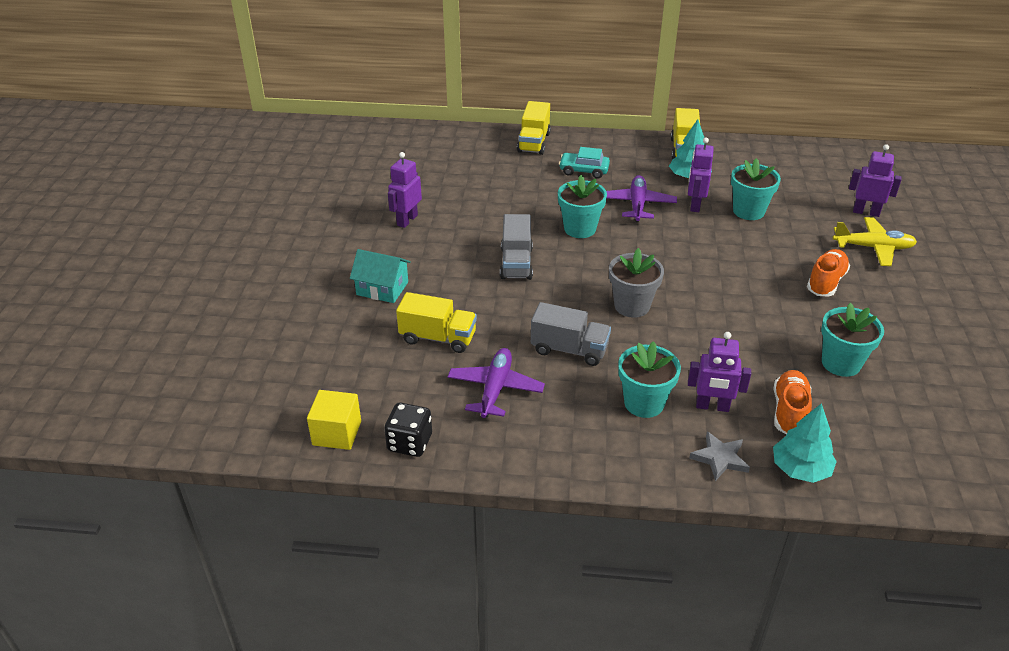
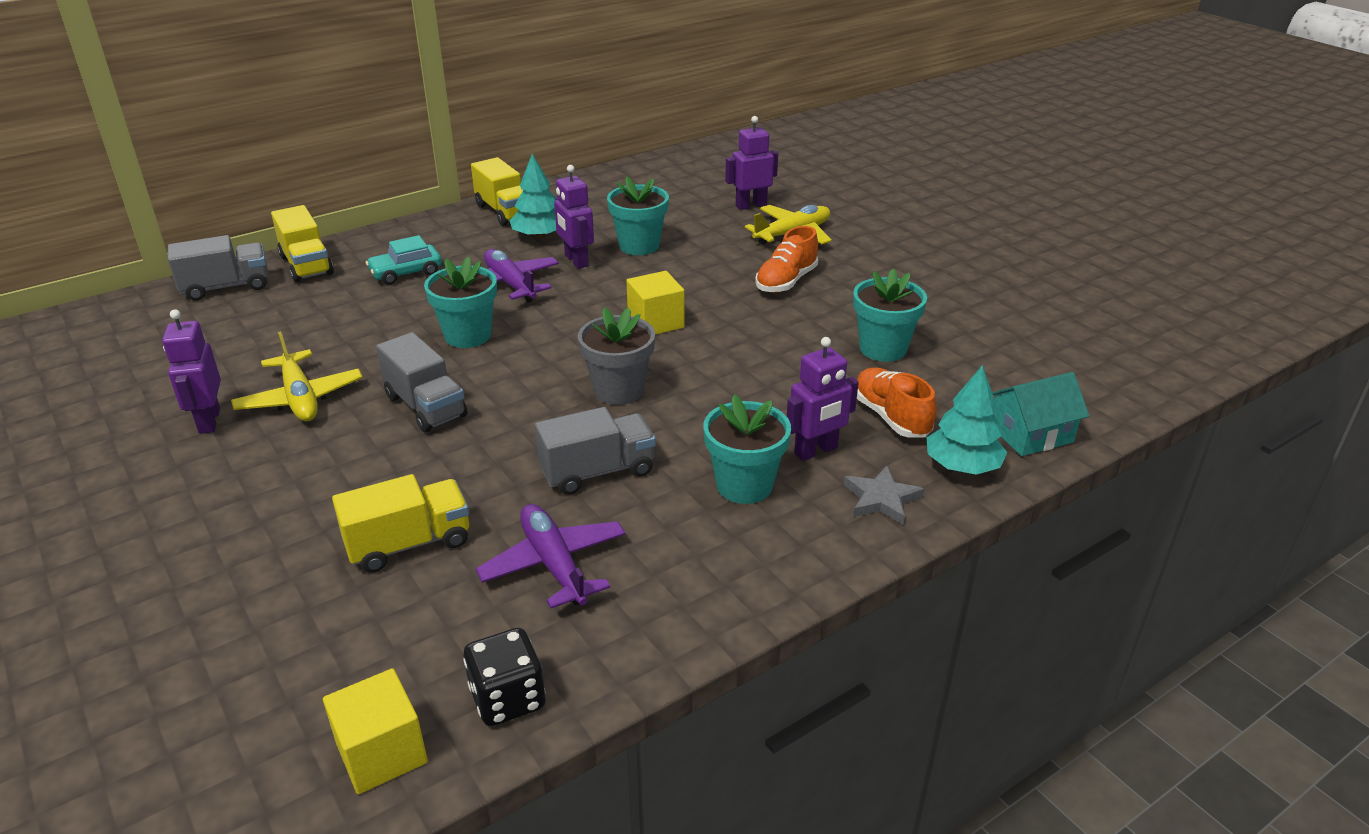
camera: 40 degrees left, 5 degrees down
turquoise house [350,249,411,303] -> turquoise house moved to [992,372,1089,456]
orange shoe [807,249,850,297] -> orange shoe turned 135 degrees counterclockwise [755,226,818,293]
none -> grey truck [168,235,268,301]
none -> yellow plane [231,331,363,421]
none -> yellow cube [626,271,684,335]

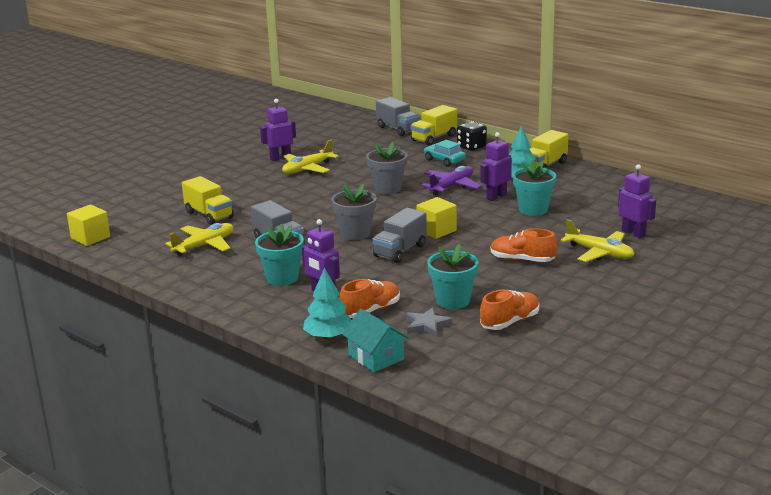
camera: 75 degrees right, 10 degrees down
grey truck [376,332,467,432] -> grey truck moved to [372,208,427,263]
turquoise flower pot [424,257,497,348] -> grey flower pot [366,142,407,194]
black dice [463,628,546,726] -> black dice moved to [457,121,487,151]
purple plane [476,504,626,608] -> yellow plane [165,223,233,256]
grey star [844,466,924,525] -> grey star moved to [406,307,452,337]
none -> orange shoe [480,290,539,330]

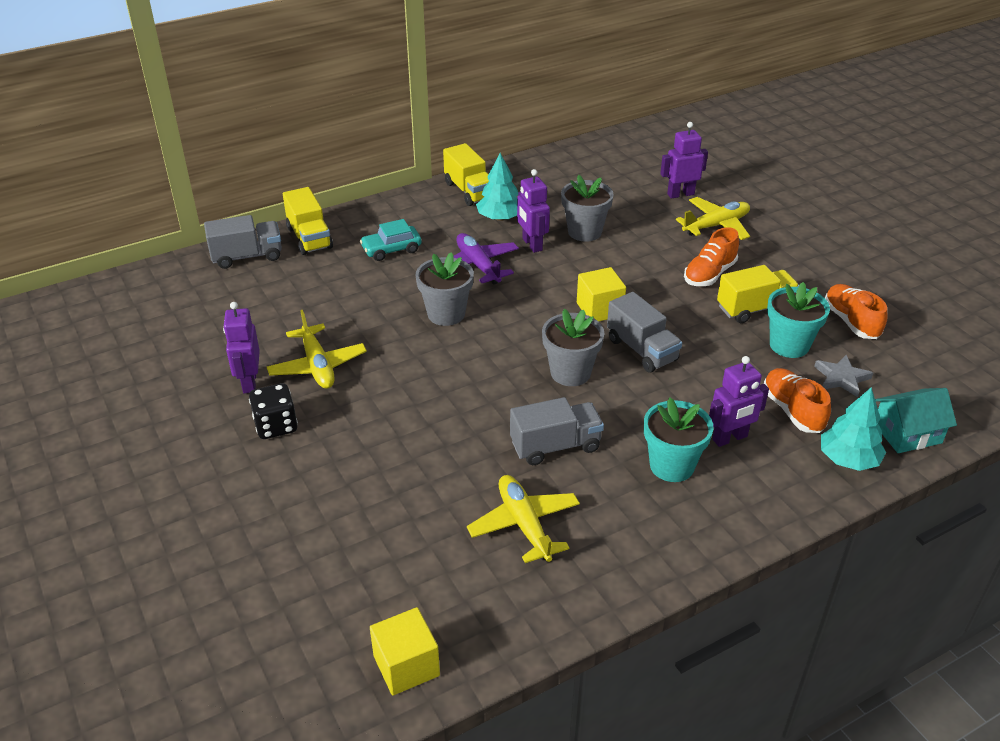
camera: 70 degrees left, 15 degrees up
yellow truck [182,176,234,225] -> yellow truck moved to [717,265,799,323]
black dice [457,121,487,151] -> black dice moved to [249,383,298,439]
turquoise flower pot [512,161,556,216] -> grey flower pot [561,175,614,242]

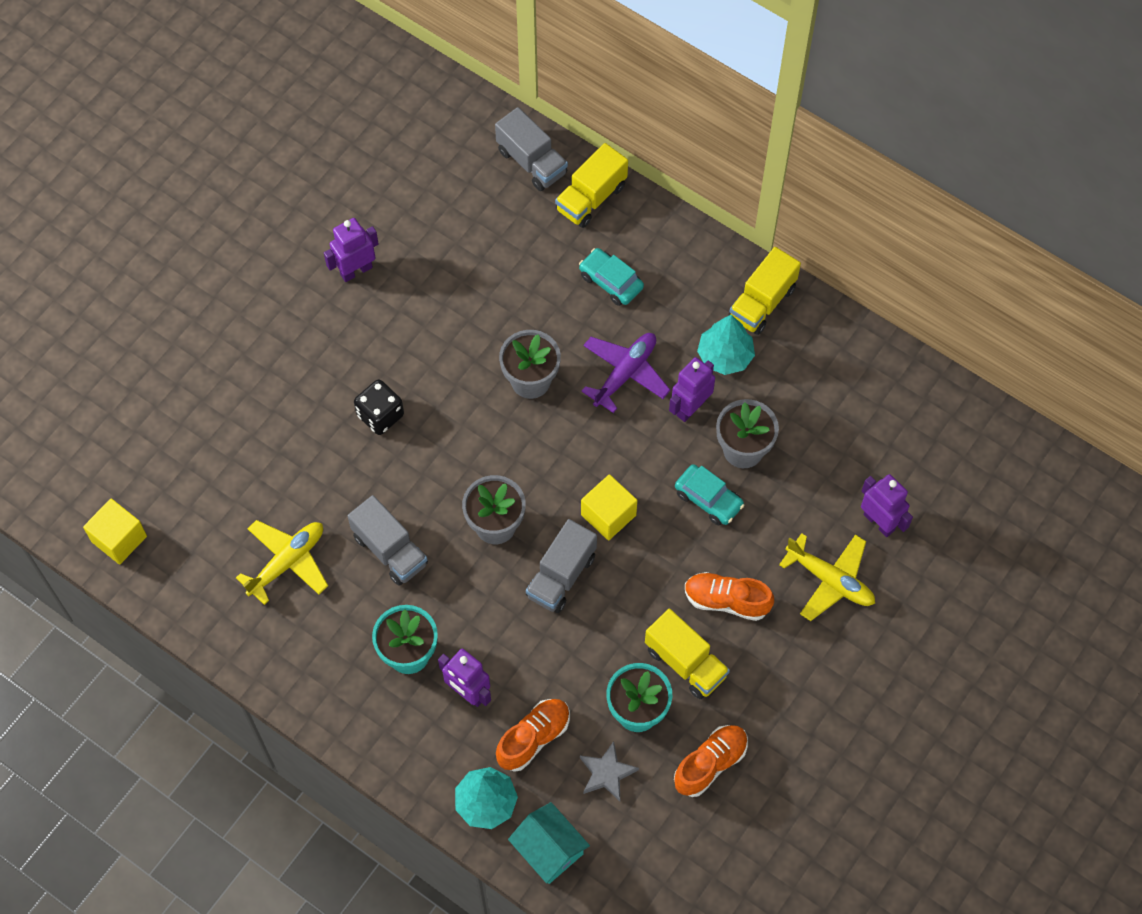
camera: 65 degrees right, 25 degrees up
black dice [249,383,298,439] -> black dice moved to [354,379,404,435]
yellow plane [267,310,367,389] -> none
none -> turquoise car [675,464,744,525]

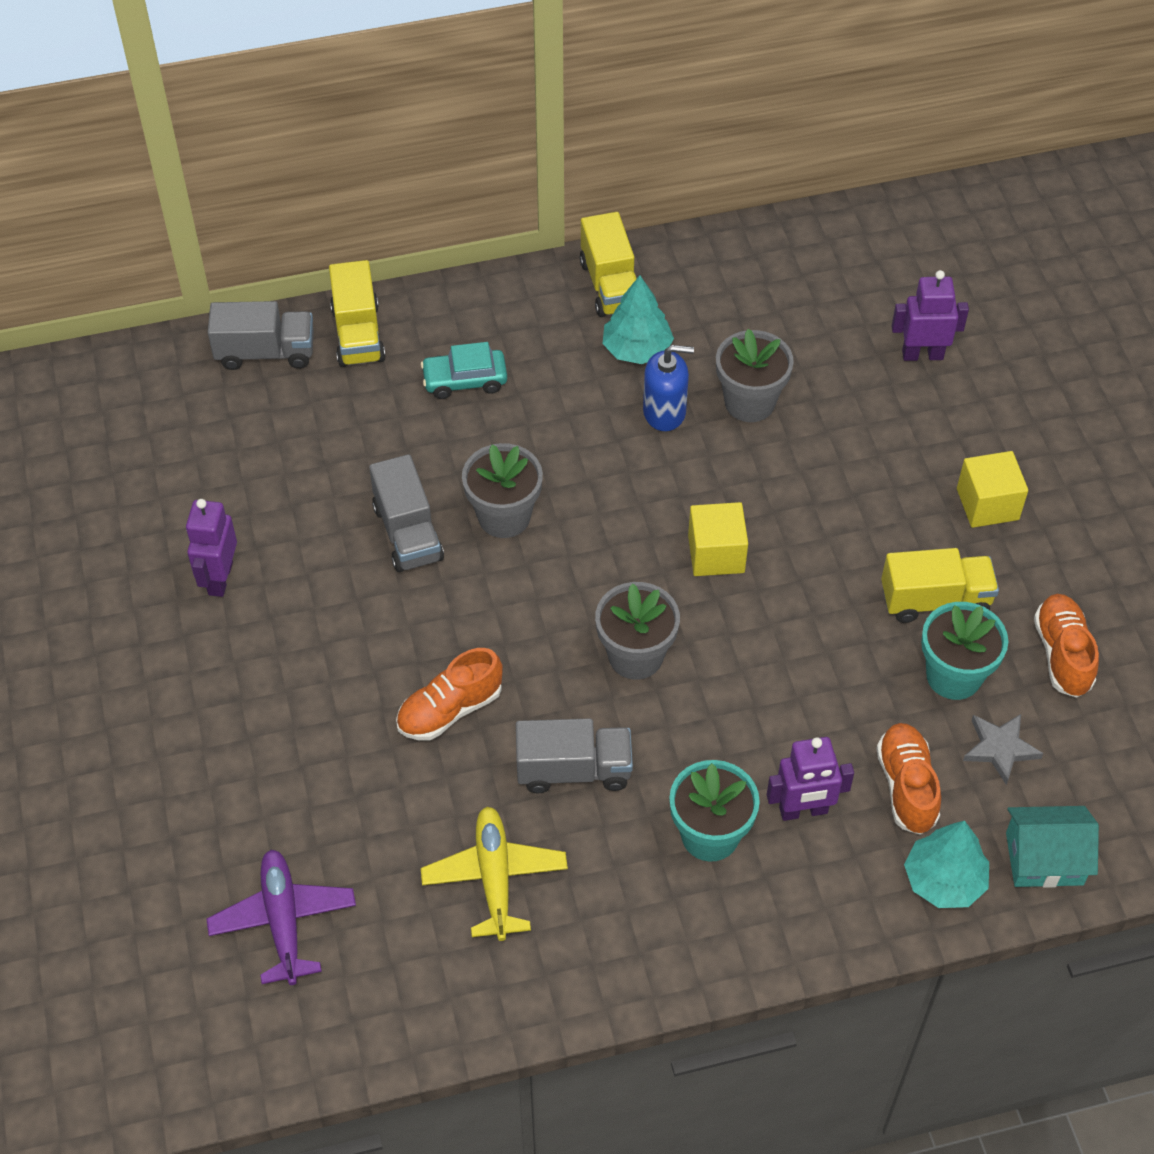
camera: 50 degrees left, 10 degrees down
yellow cube [83,499,147,565] -> yellow cube moved to [957,451,1028,528]
black dice [354,379,404,435] -> none
grey truck [526,519,597,613] -> grey truck moved to [369,454,444,572]
purple plane [581,333,671,413] -> purple plane moved to [206,850,356,985]
purple robot [669,357,715,422] -> blue soap dispenser [643,345,694,431]
turquoise car [675,464,744,525] -> none
orange shoe [685,572,774,621] -> orange shoe moved to [396,648,503,740]
yellow plane [779,533,875,621] -> none

